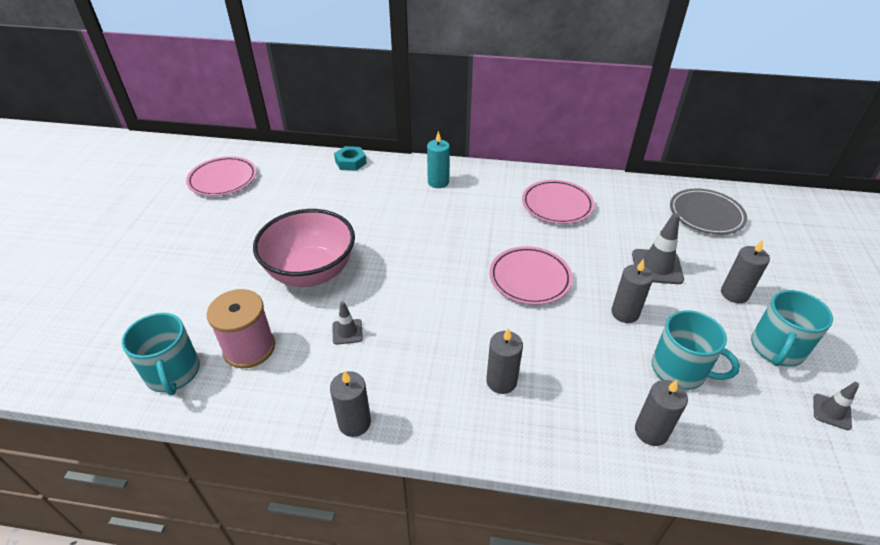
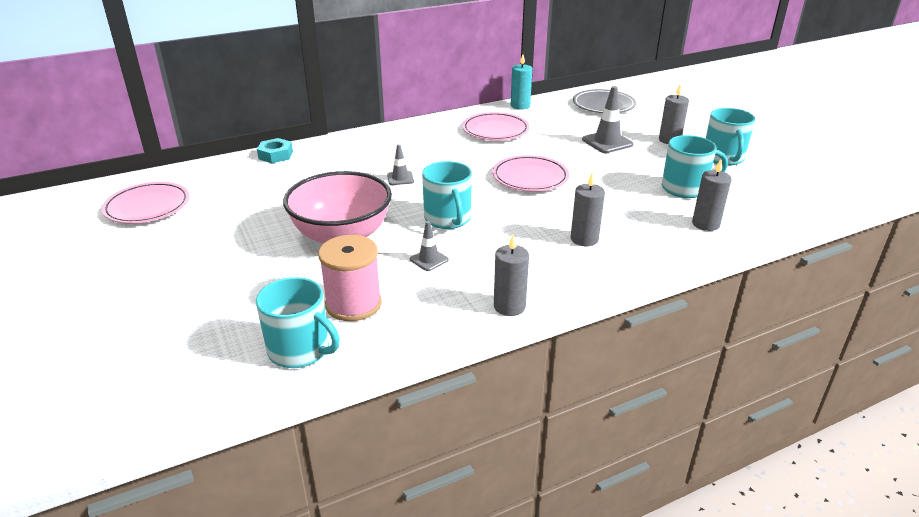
camera: 35 degrees left, 10 degrees down
turquoise candle [427,131,450,188] -> turquoise candle moved to [511,55,532,110]
grey candle [611,259,653,323] -> none
grey traffic cone [814,382,859,430] -> grey traffic cone moved to [387,144,414,185]
none -> turquoise mug [422,161,472,229]

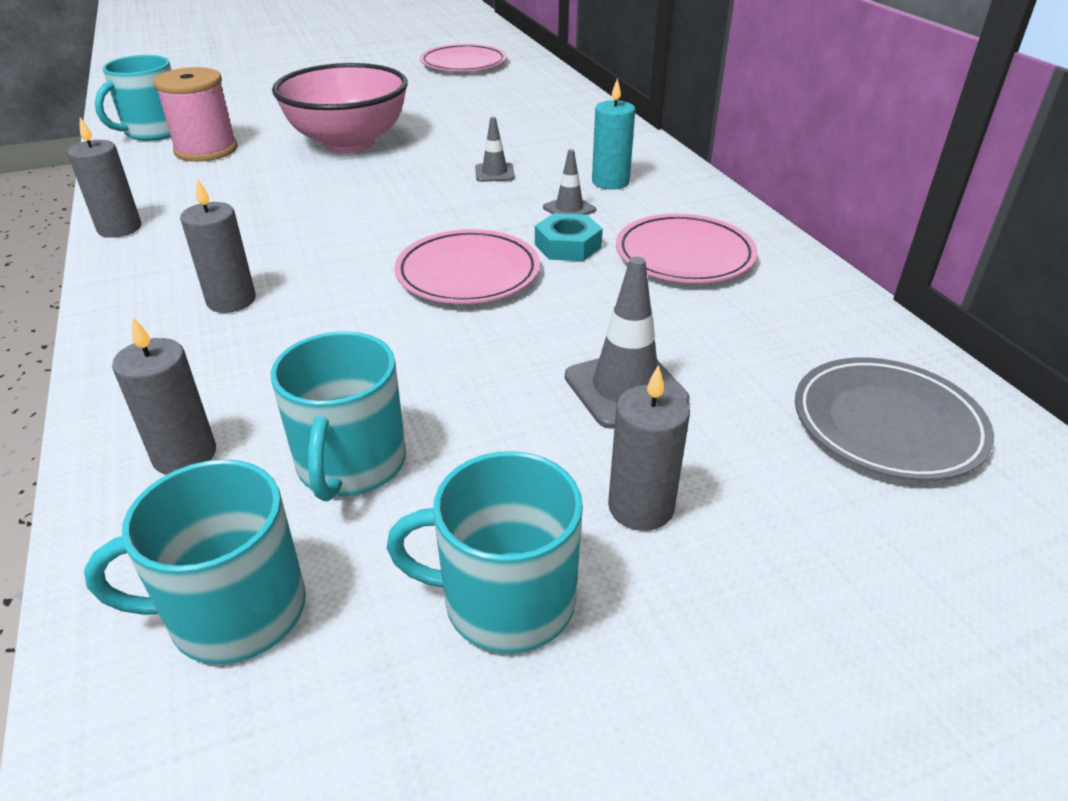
camera: 95 degrees right, 5 degrees up
turquoise nut [257,138,293,163] -> turquoise nut moved to [535,213,603,261]
grey traffic cone [410,221,449,271] -> grey traffic cone moved to [543,149,596,215]
turquoise mug [422,161,472,229] -> turquoise mug moved to [84,459,306,664]
turquoise candle [511,55,532,110] -> turquoise candle moved to [592,79,635,190]

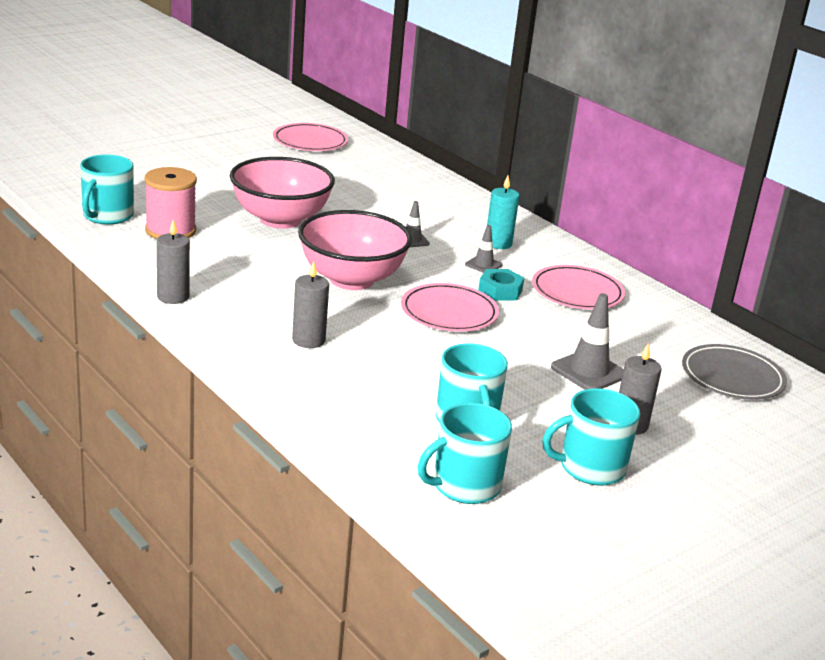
camera: 20 degrees left, 10 degrees down
grey candle [112,317,216,475] -> none
none -> pink bowl [298,210,412,290]

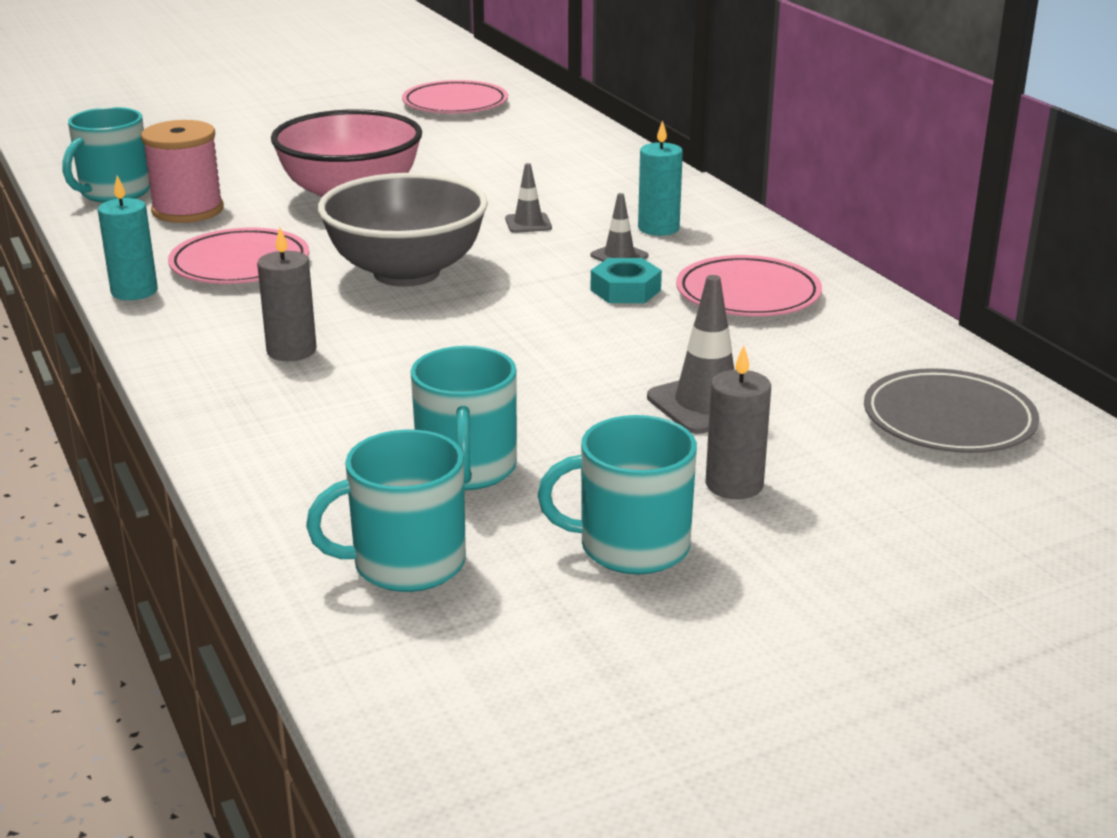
camera: 15 degrees right, 0 degrees up
grey candle [157,220,190,304] -> turquoise candle [98,175,158,300]
pink bowl [298,210,412,290] -> grey bowl [318,173,488,287]
pink plate [401,283,499,332] -> pink plate moved to [168,228,309,284]

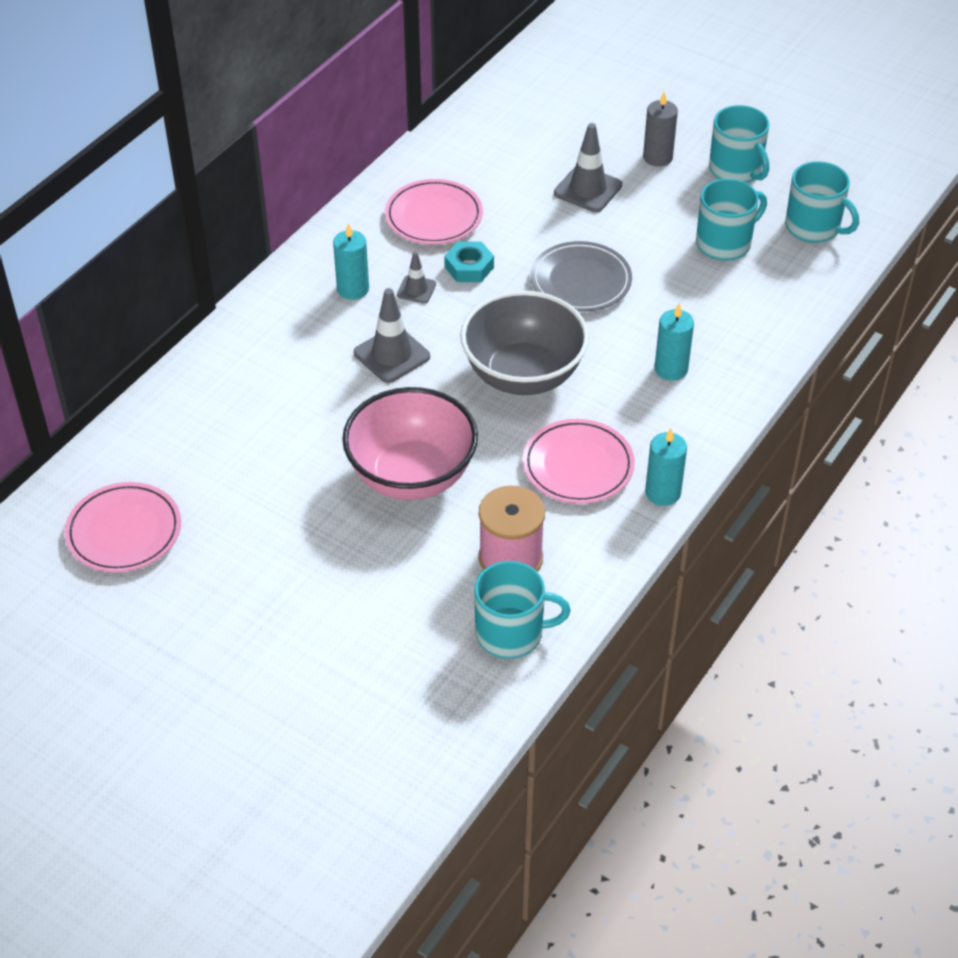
camera: 120 degrees left, 20 degrees up
grey candle [257,227,317,361] -> turquoise candle [655,304,694,381]
grey traffic cone [505,163,552,233] -> grey traffic cone [354,288,430,383], size x1.73
grey plate [864,368,1039,453] -> grey plate moved to [531,241,632,311]

